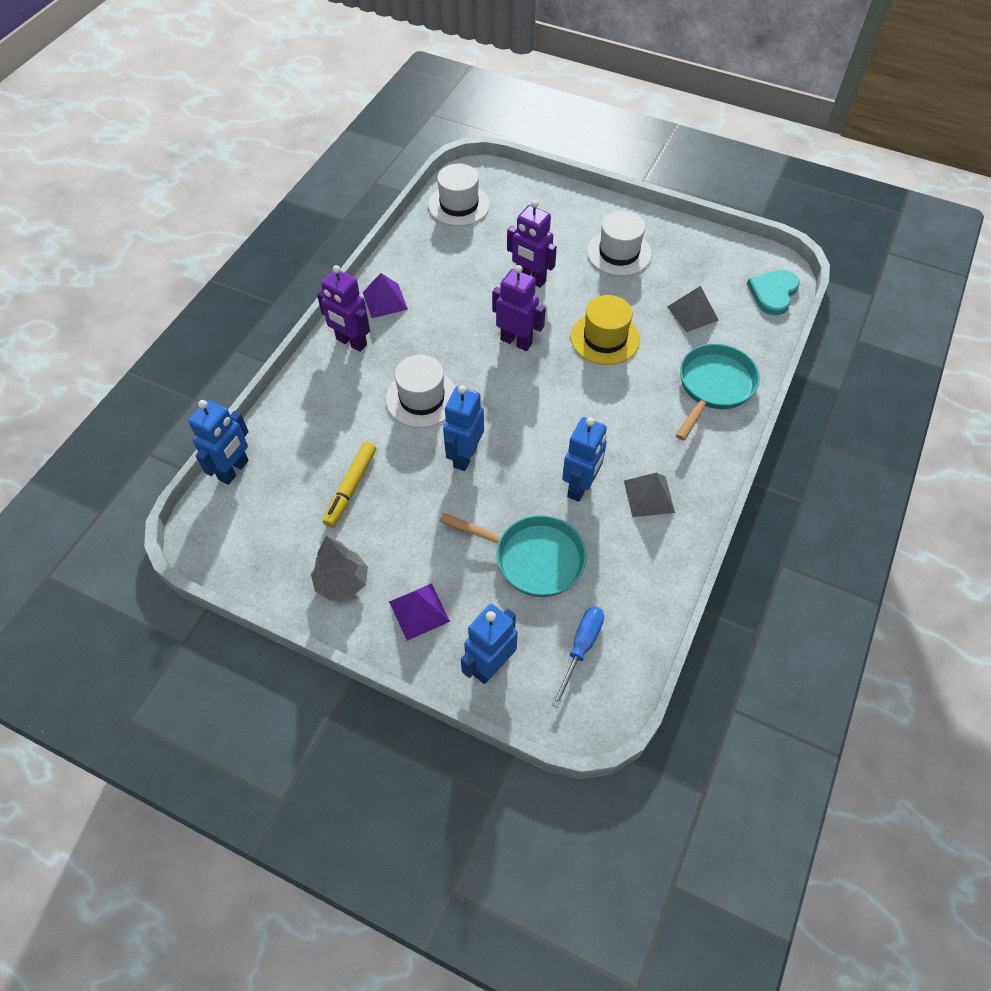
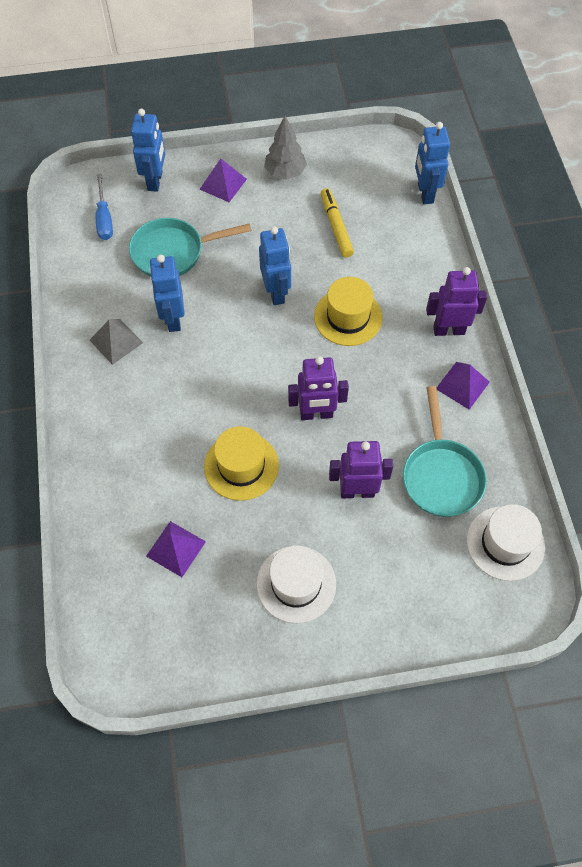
camera: 145 degrees right, 5 degrees up
white hat [386,355,456,428] -> yellow hat [314,277,382,346]
grey pyramid [667,286,719,332] -> purple pyramid [146,521,206,577]
turquoise pan [676,344,760,440] -> turquoise pan moved to [403,386,487,517]
turquoise heart [747,270,800,315] -> none

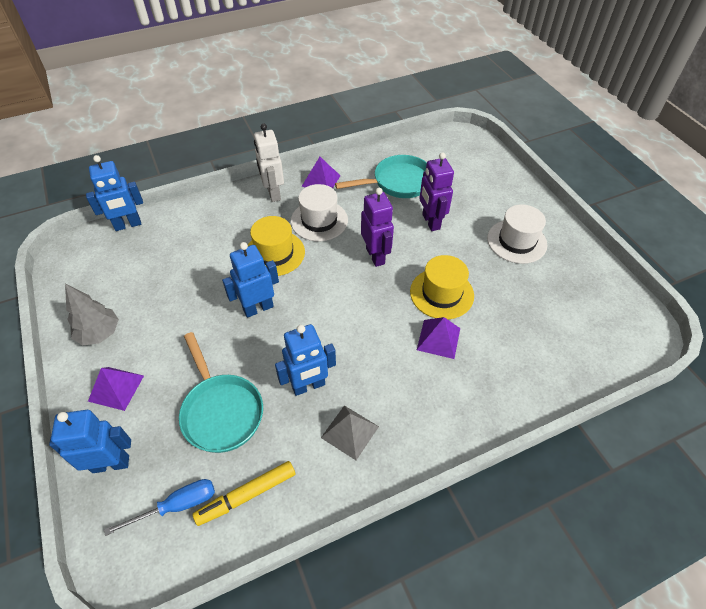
camera: 105 degrees left, 10 degrees down
purple pyramid [146,521,206,577] -> purple pyramid moved to [417,317,460,359]
yellow marker [321,188,354,258] -> yellow marker moved to [193,461,295,526]
purple robot [426,267,487,336] -> white robot [254,124,284,202]
white hat [467,504,545,581] -> white hat moved to [291,184,348,241]

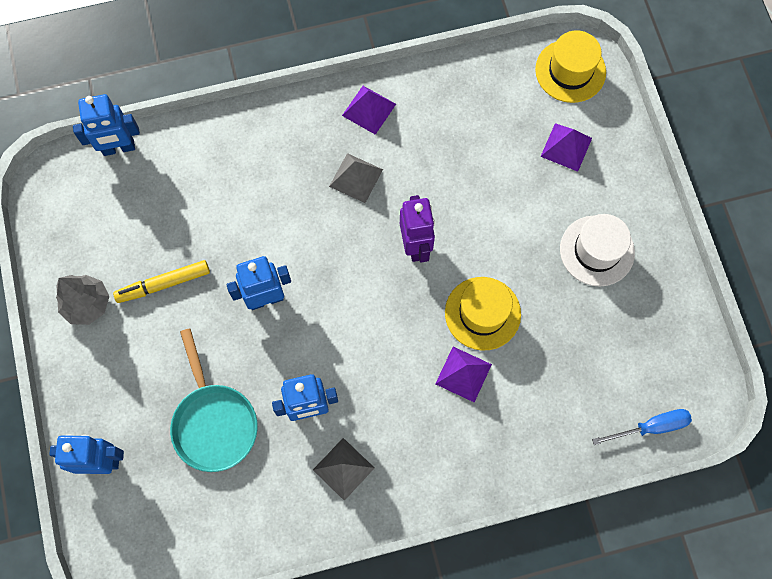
camera: 10 degrees right, 20 degrees up
purple pyramid [88,367,144,411] -> purple pyramid moved to [540,123,592,172]
blue screwdriver [104,479,215,536] -> blue screwdriver moved to [592,409,692,445]
yellow marker [193,461,295,526] -> yellow marker moved to [113,260,210,303]
yellow hat [248,216,305,276] -> yellow hat moved to [535,30,606,103]
white robot [254,124,284,202] -> none
white hat [291,184,348,241] -> grey pyramid [329,153,383,203]
turquoise pan [335,155,427,198] -> none
purple robot [419,152,454,231] -> none

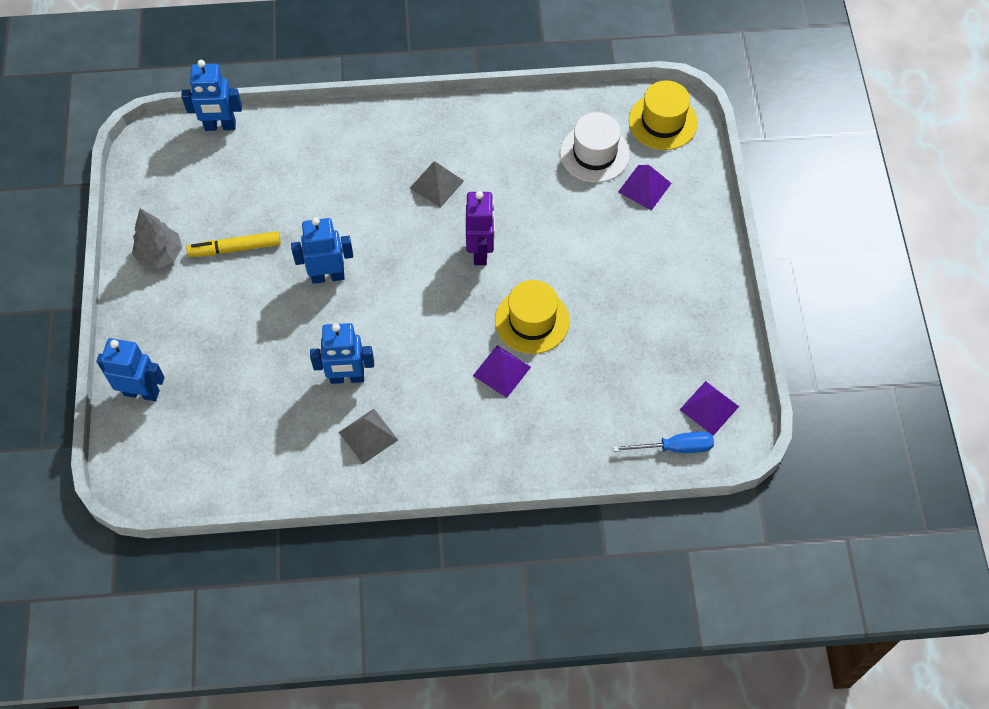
camera: 10 degrees right, 10 degrees down
turquoise pan [170,328,258,472] -> none
purple pyramid [342,86,396,135] -> purple pyramid moved to [680,381,739,436]
white hat [560,214,635,286] -> white hat moved to [560,112,630,183]

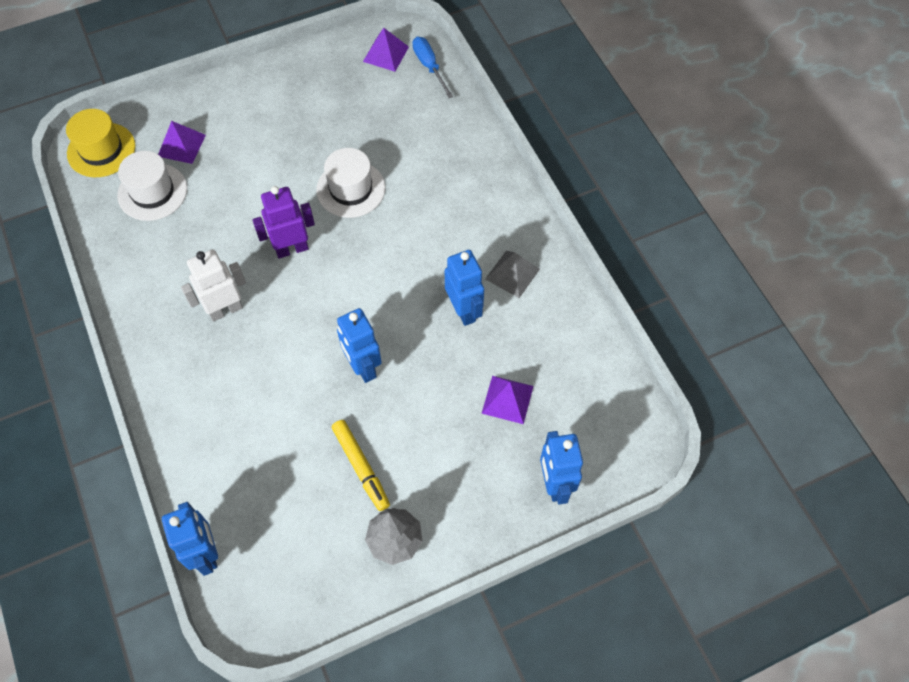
camera: 110 degrees left, 0 degrees up
grey pyramid [410,162,464,208] -> white robot [181,249,246,322]
purple pyramid [473,345,531,398] -> purple pyramid moved to [482,376,533,424]
yellow hat [495,280,570,354] -> white hat [316,148,385,218]

